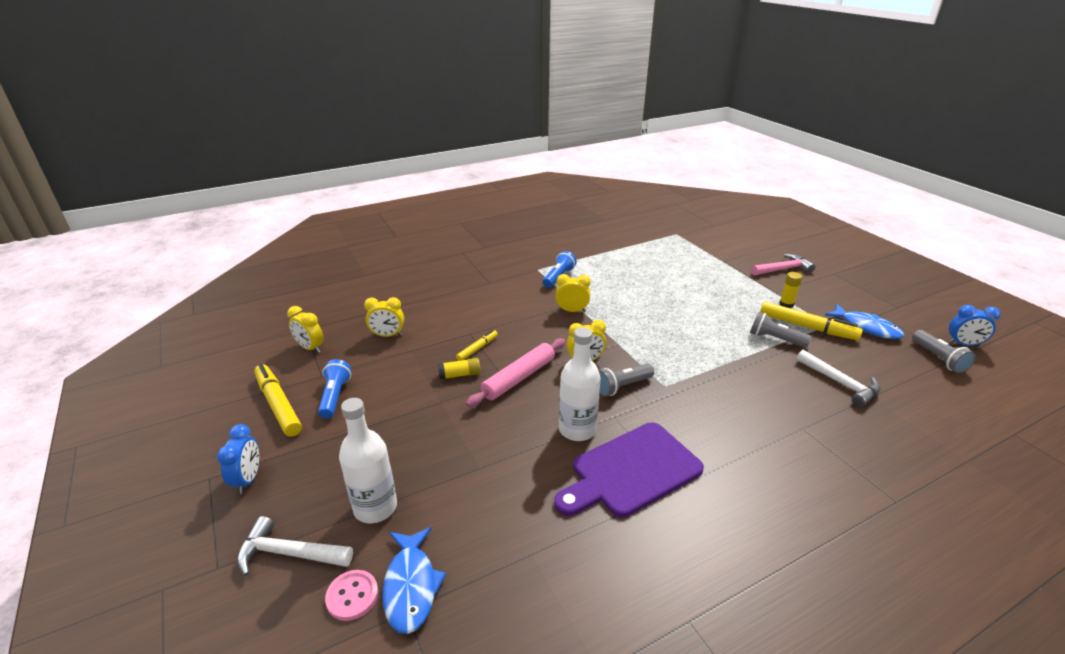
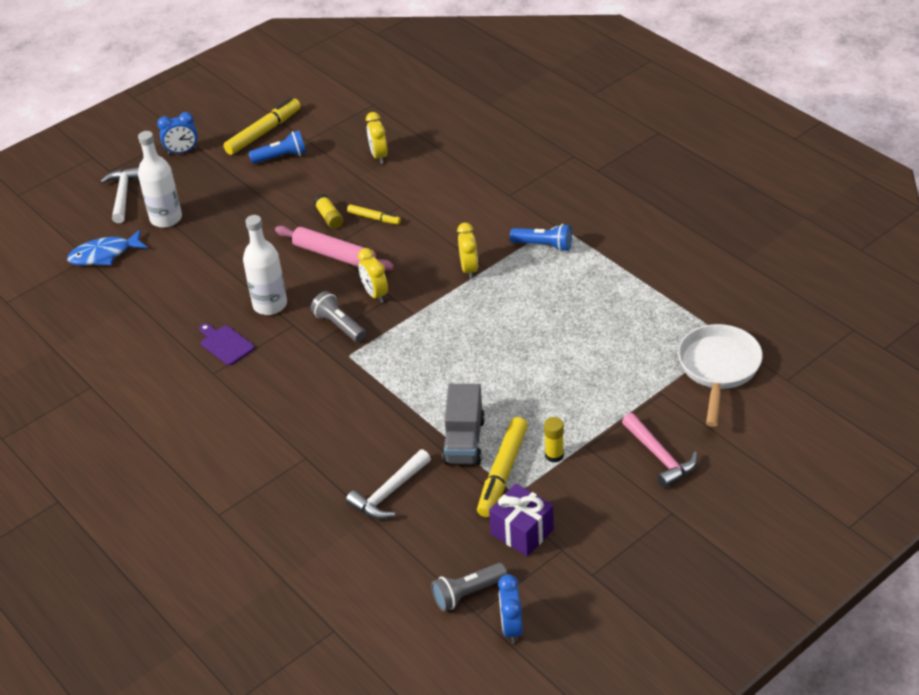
camera: 80 degrees right, 10 degrees up
yellow clock [287,306,324,353] -> none
pink button [325,570,378,621] -> none
purple cutting board [554,422,704,517] -> purple cutting board [199,324,255,365], size x0.49
grey flashlight [750,312,811,348] -> grey truck [442,384,485,465]
blue fish [825,304,904,339] -> purple gift [489,484,554,557]
none -> white pan [678,324,763,427]

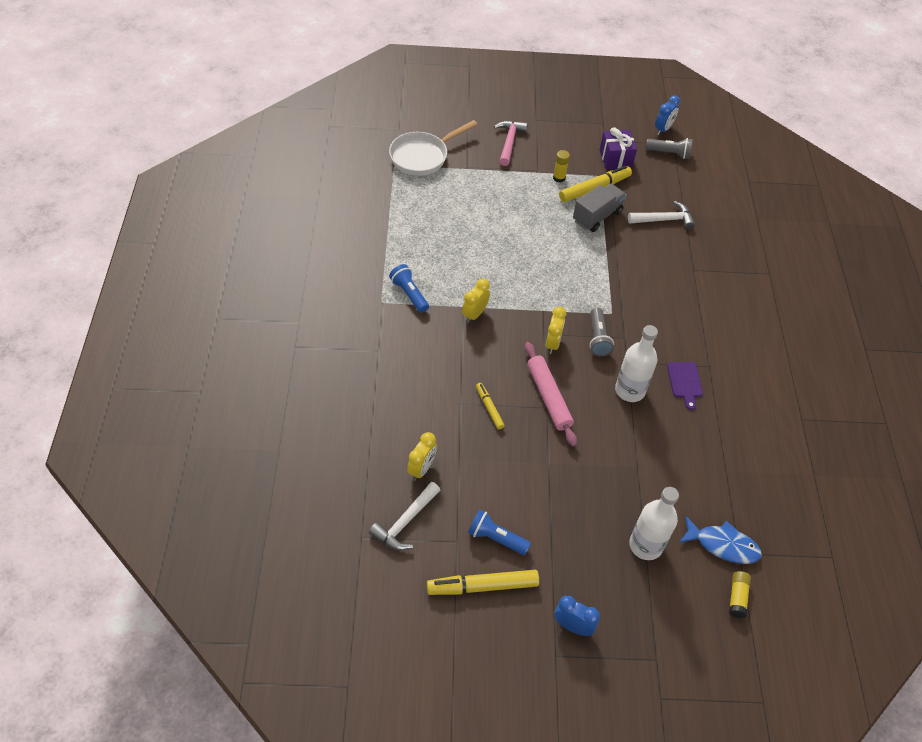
camera: 145 degrees left, 10 degrees up
white hammer [100,167,139,223] -> white hammer moved to [369,482,440,550]
yellow glue stick [313,194,343,229] -> yellow glue stick moved to [729,571,751,618]

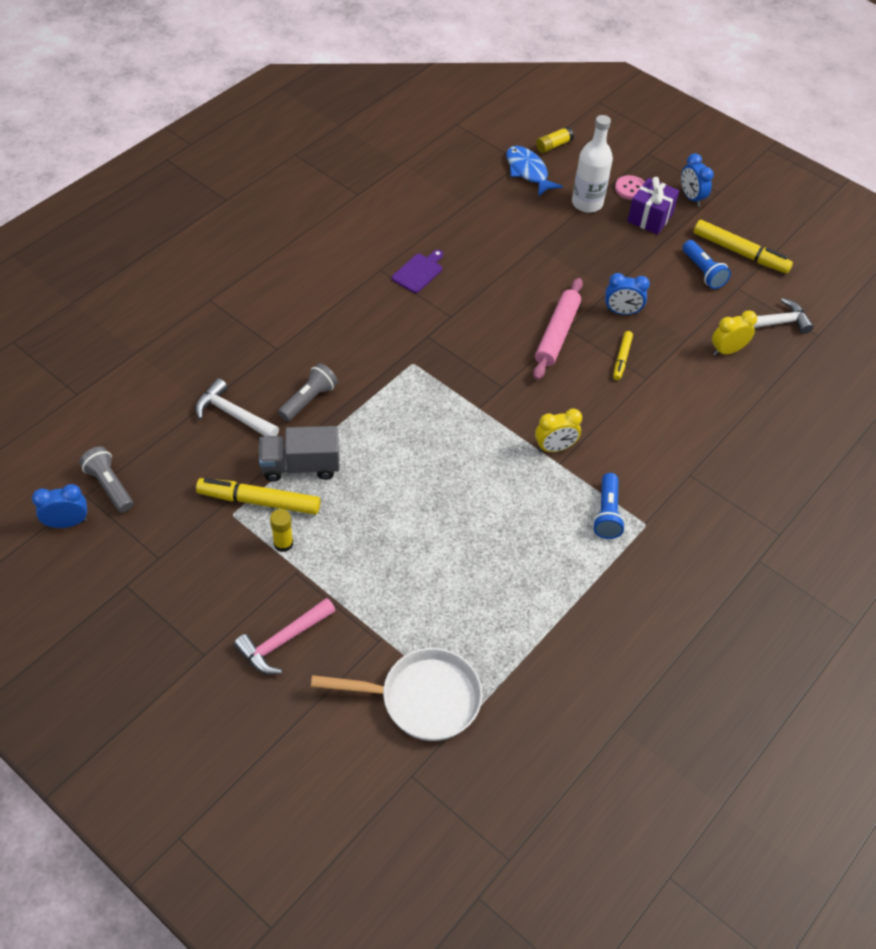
camera: 140 degrees left, 0 degrees up
yellow clock [545,307,566,354] -> none
grey flashlight [589,308,614,357] -> grey flashlight moved to [278,363,338,421]
purple gift [600,127,637,169] -> purple gift moved to [627,177,679,235]
white bottle [615,325,658,402] -> none
none -> blue clock [605,273,650,315]
none -> pink button [615,175,645,200]

